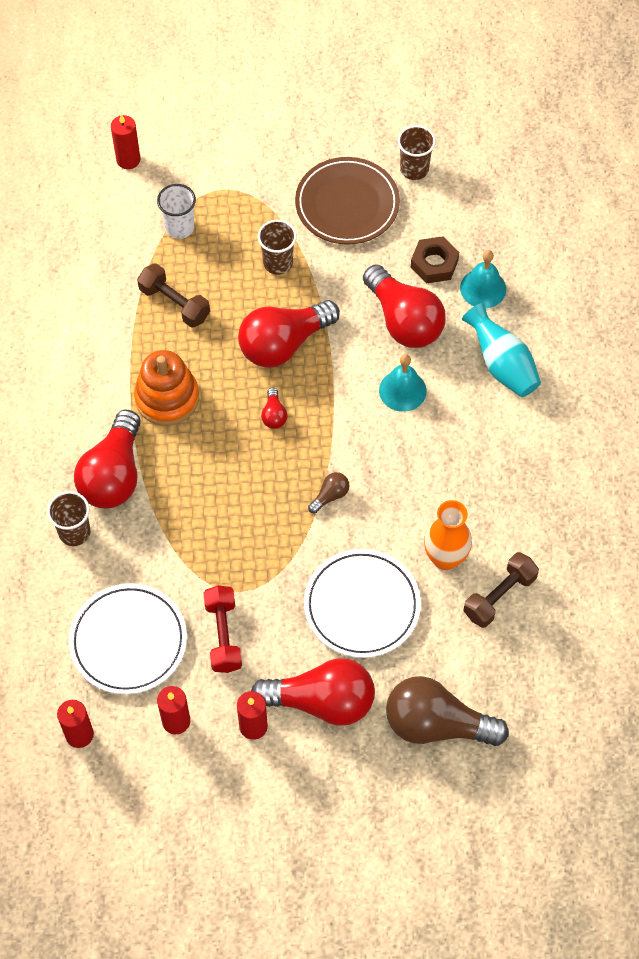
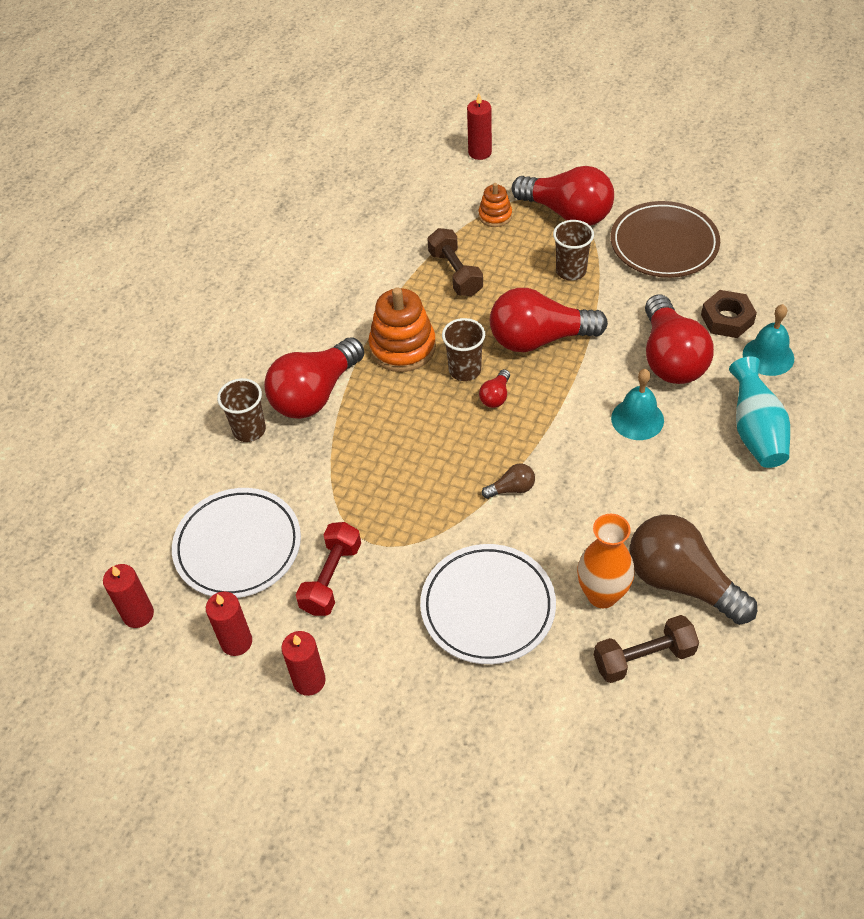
camera: 30 degrees right, 10 degrees down
white cup [157,184,196,239] -> orange stacking toy [479,183,512,227]
red light bulb [251,658,375,725] -> red light bulb moved to [511,166,614,225]
brown light bulb [386,676,509,746] -> brown light bulb moved to [629,514,757,625]
brown cup [398,125,436,180] -> brown cup moved to [442,318,485,381]

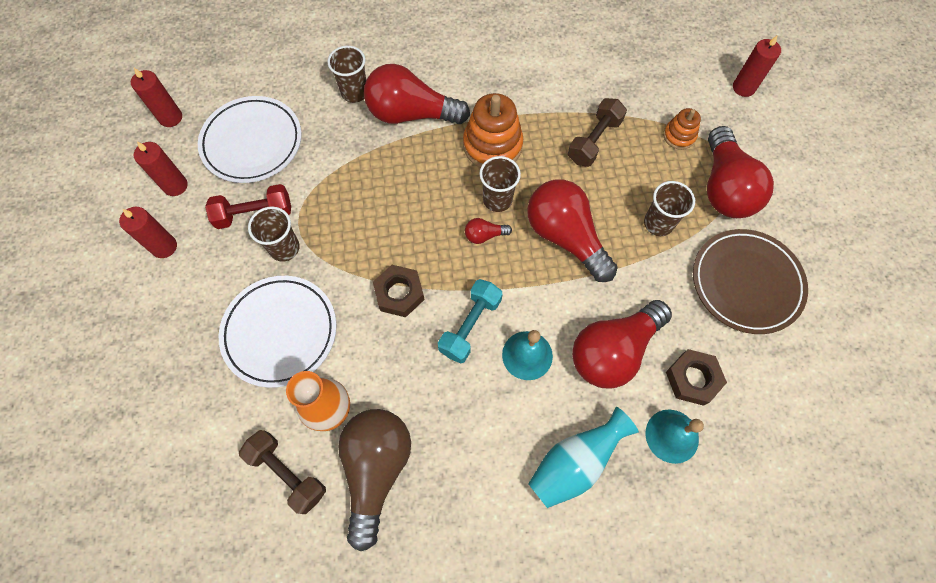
camera: 55 degrees right, 15 degrees up
brown light bulb [482,463,535,499] -> brown nut [373,265,424,317]
none -> brown cup [248,206,300,262]
none -> turquoise dumbbell [438,279,502,363]

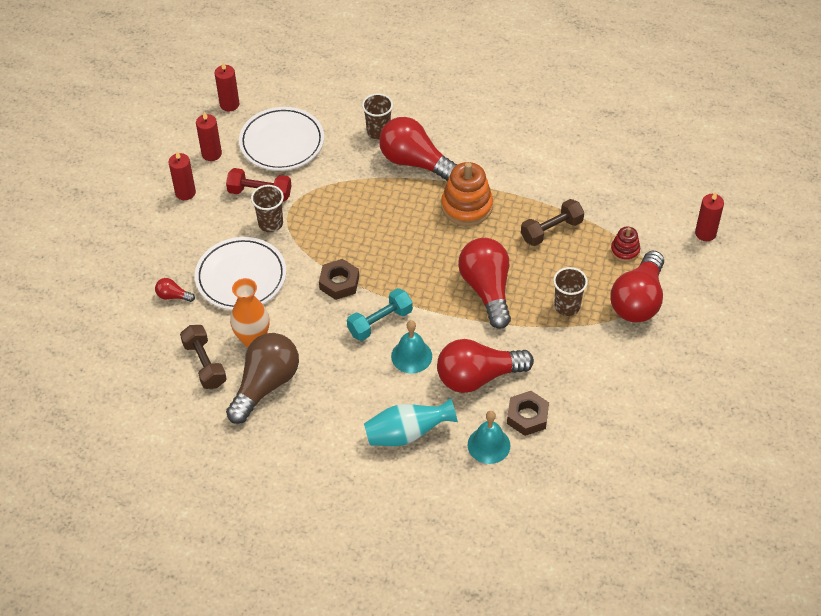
camera: 25 degrees right, 15 degrees down
red light bulb [465,218,512,244] -> red light bulb moved to [155,278,195,302]
brown cup [479,156,521,212] -> none
orange stacking toy [663,108,701,150] -> red stacking toy [611,227,640,262]
brown plate [693,229,808,334] -> none

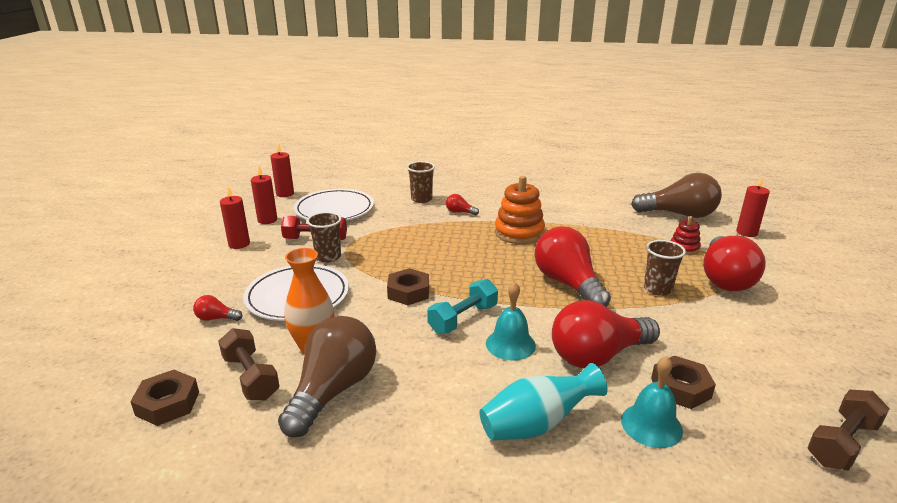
camera: 10 degrees left, 25 degrees down
red light bulb [379,117,458,181] -> red light bulb [446,194,479,216], size x0.43
brown dumbbell [521,199,584,246] -> brown dumbbell moved to [807,390,890,471]
none -> brown nut [130,370,199,426]
none -> brown light bulb [631,173,722,218]

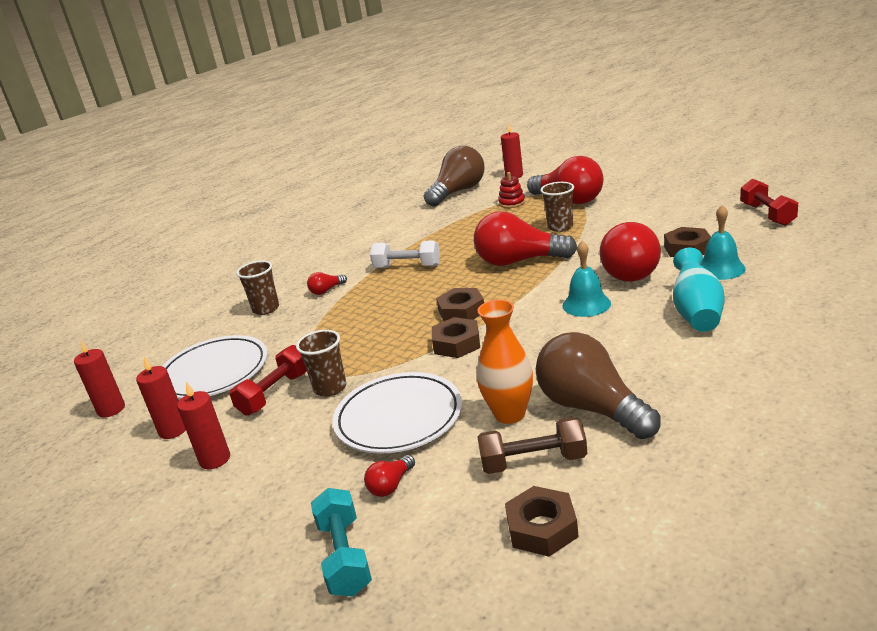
camera: 55 degrees left, 0 degrees up
turquoise dumbbell [427,279,498,334] -> turquoise dumbbell moved to [311,488,372,596]
orange stacking toy [495,176,545,244] -> white dumbbell [370,241,440,268]
brown dumbbell [807,390,890,471] -> red dumbbell [740,179,798,226]
none -> brown nut [436,288,484,321]

